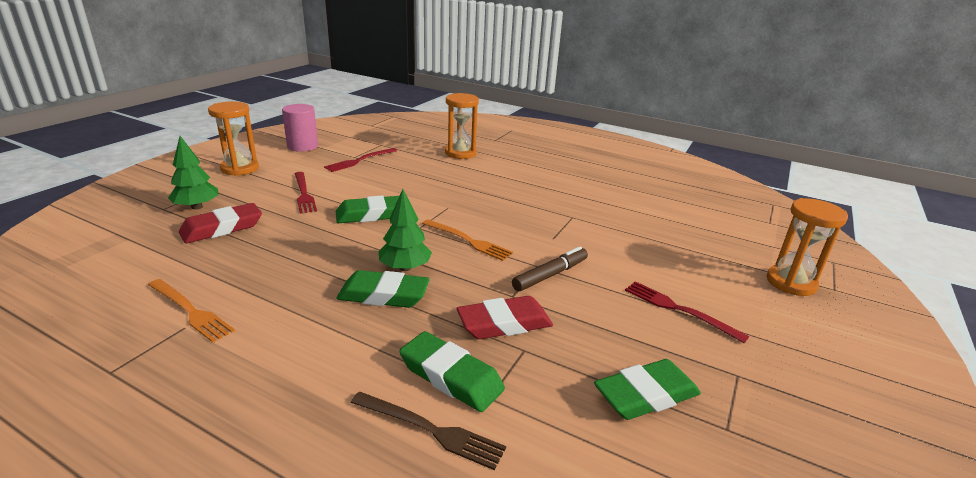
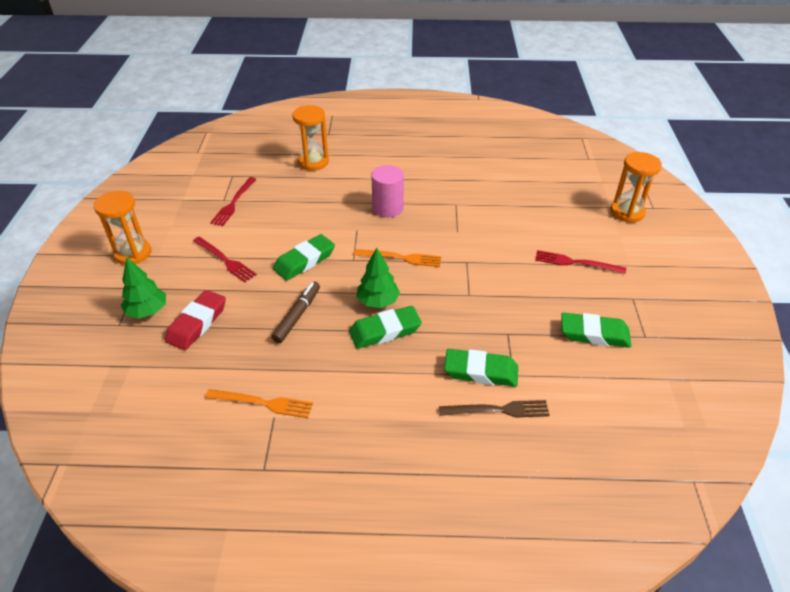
camera: 25 degrees left, 15 degrees up
pink cylinder [282,104,318,152] -> pink cylinder moved to [371,165,404,217]
red eraser [457,296,553,339] -> none
brown marker [512,246,588,291] -> brown marker moved to [271,282,320,343]
green eraser [594,359,701,420] -> green eraser turned 60 degrees clockwise [561,313,631,348]

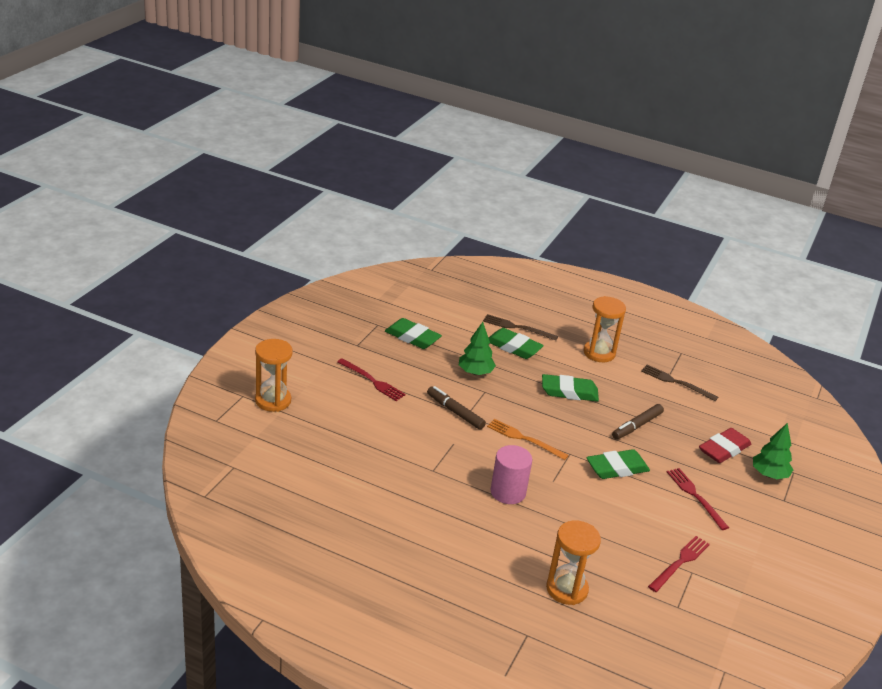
camera: 160 degrees left, 10 degrees down
orange hourglass [94,191,151,265] -> orange hourglass moved to [584,296,626,362]
orange fork [205,389,313,418] -> brown fork [641,365,718,401]
green tree [357,248,400,308] -> green tree moved to [459,322,496,375]
none -> brown marker [427,386,486,430]

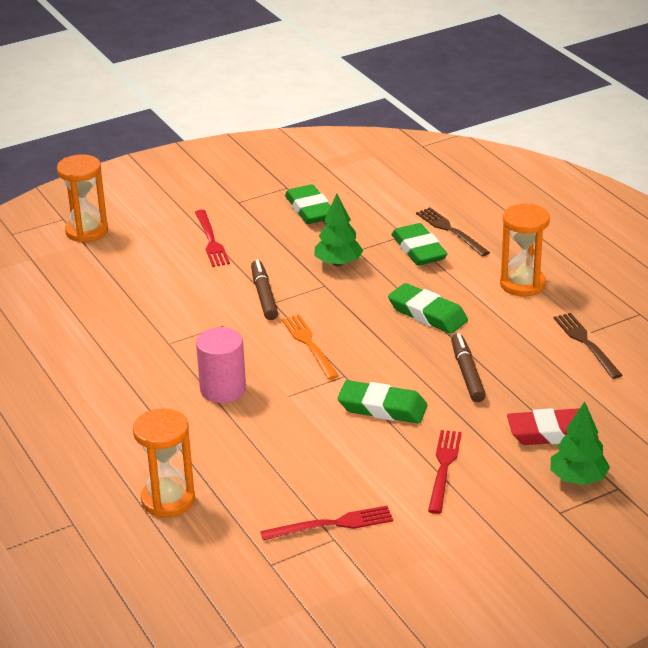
camera: 40 degrees right, 0 degrees up
brown marker [612,404,664,440] -> brown marker turned 90 degrees clockwise [451,333,486,402]

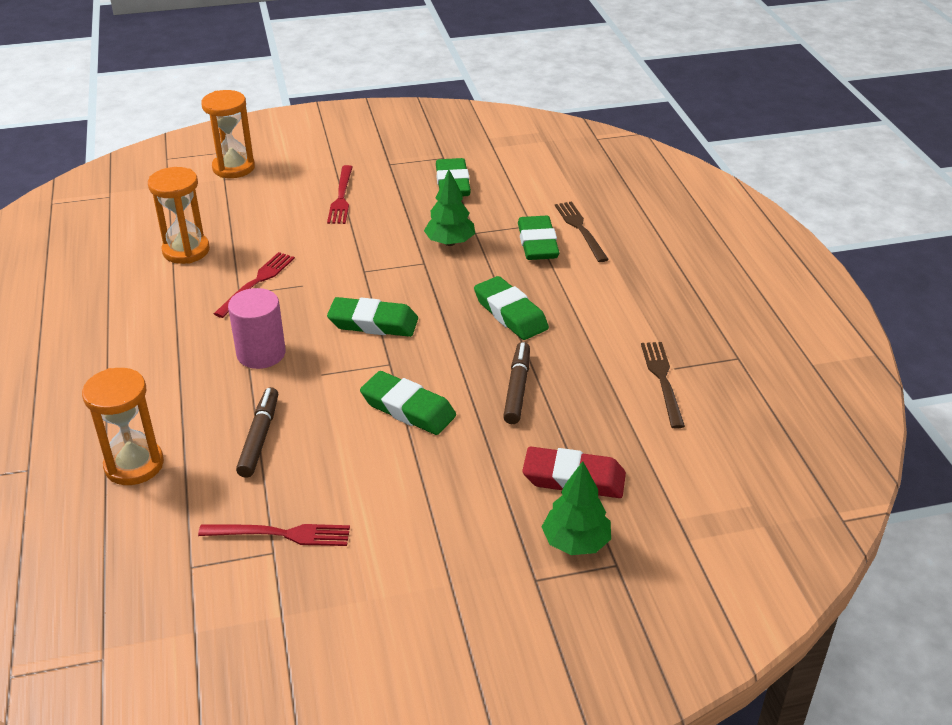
camera: 15 degrees right, 5 degrees up
brown marker [251,259,278,320] -> brown marker moved to [236,387,278,478]
orange fork [282,315,339,380] -> green eraser [327,297,418,337]
red fork [428,430,462,514] -> red fork moved to [214,252,295,318]
orange hourglass [500,204,550,297] -> orange hourglass moved to [148,167,210,264]

